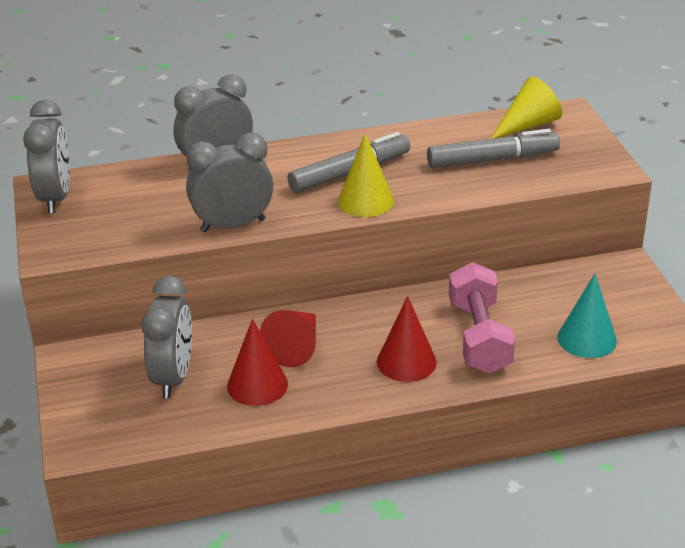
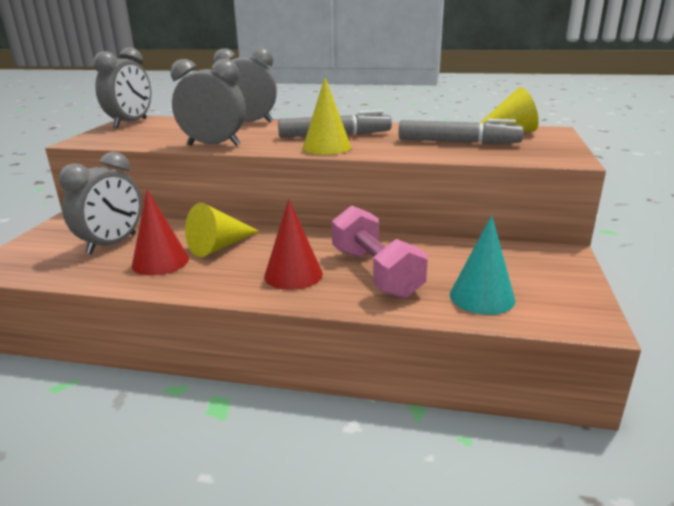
camera: 25 degrees right, 10 degrees down
red cone [260,310,316,367] -> yellow cone [185,203,259,257]
pink dumbbell [449,262,515,374] -> pink dumbbell turned 45 degrees counterclockwise [332,205,428,299]

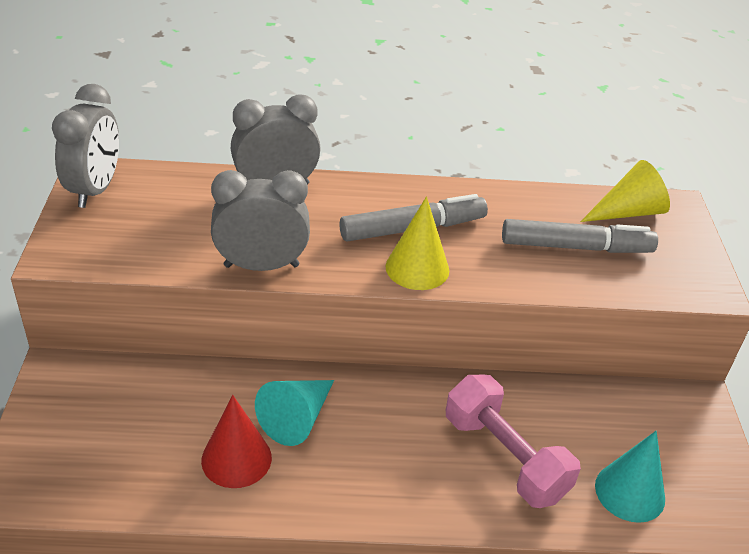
camera: 15 degrees left, 15 degrees up
grey clock [59,152,142,255] -> none
yellow cone [185,203,259,257] -> turquoise cone [255,380,334,446]
red cone [264,199,323,290] -> none

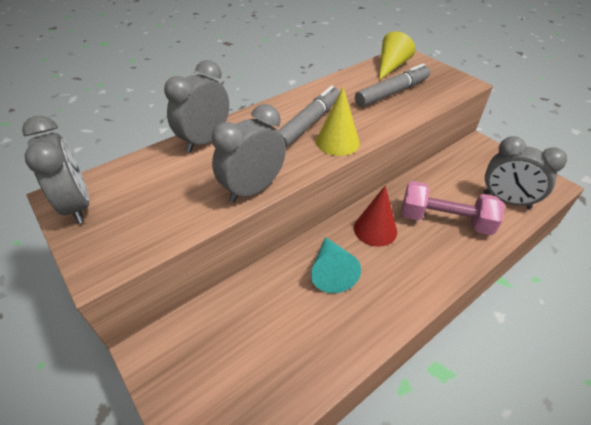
camera: 35 degrees left, 5 degrees up
red cone [201,395,272,488] -> red cone moved to [354,185,397,247]
turquoise cone [595,431,665,523] -> grey clock [483,136,567,209]

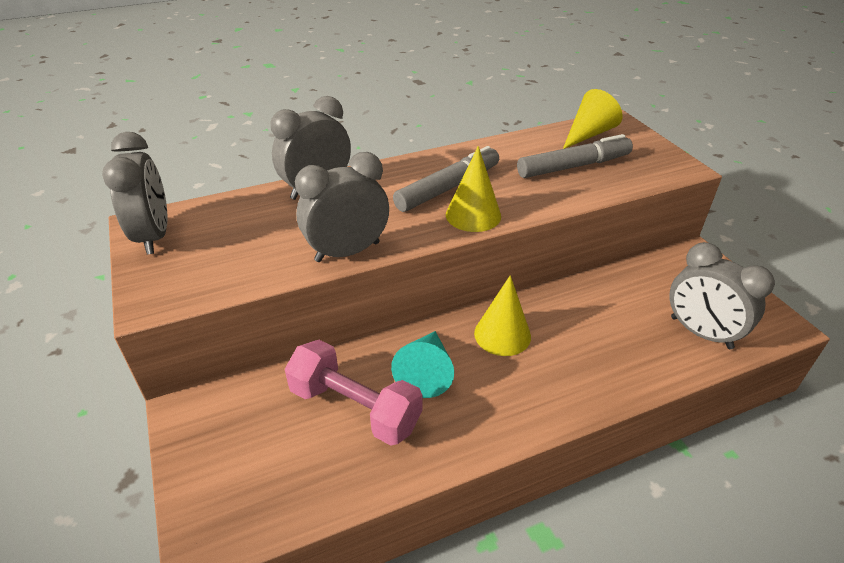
camera: 15 degrees right, 5 degrees down
red cone [354,185,397,247] -> yellow cone [474,275,531,356]
pink dumbbell [402,181,505,235] -> pink dumbbell moved to [285,340,422,446]

